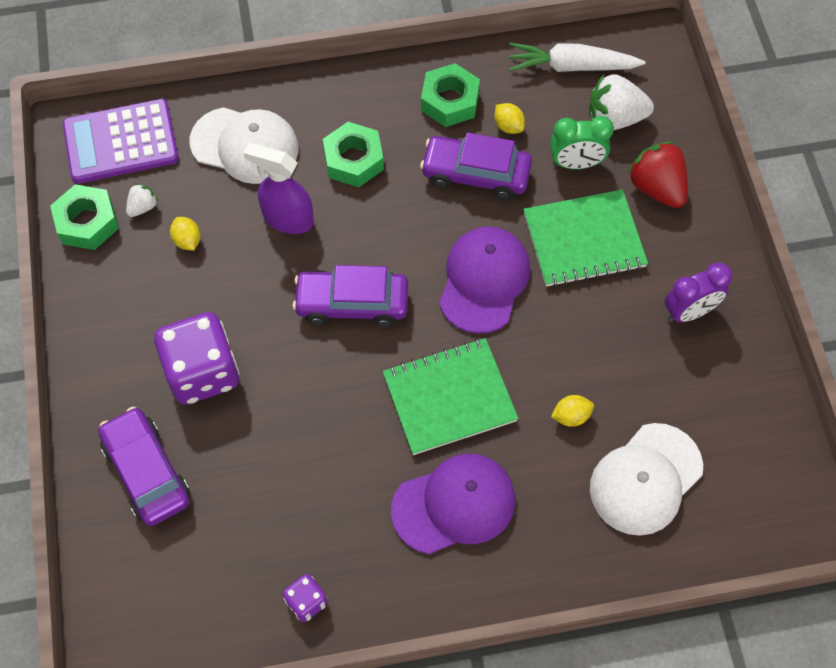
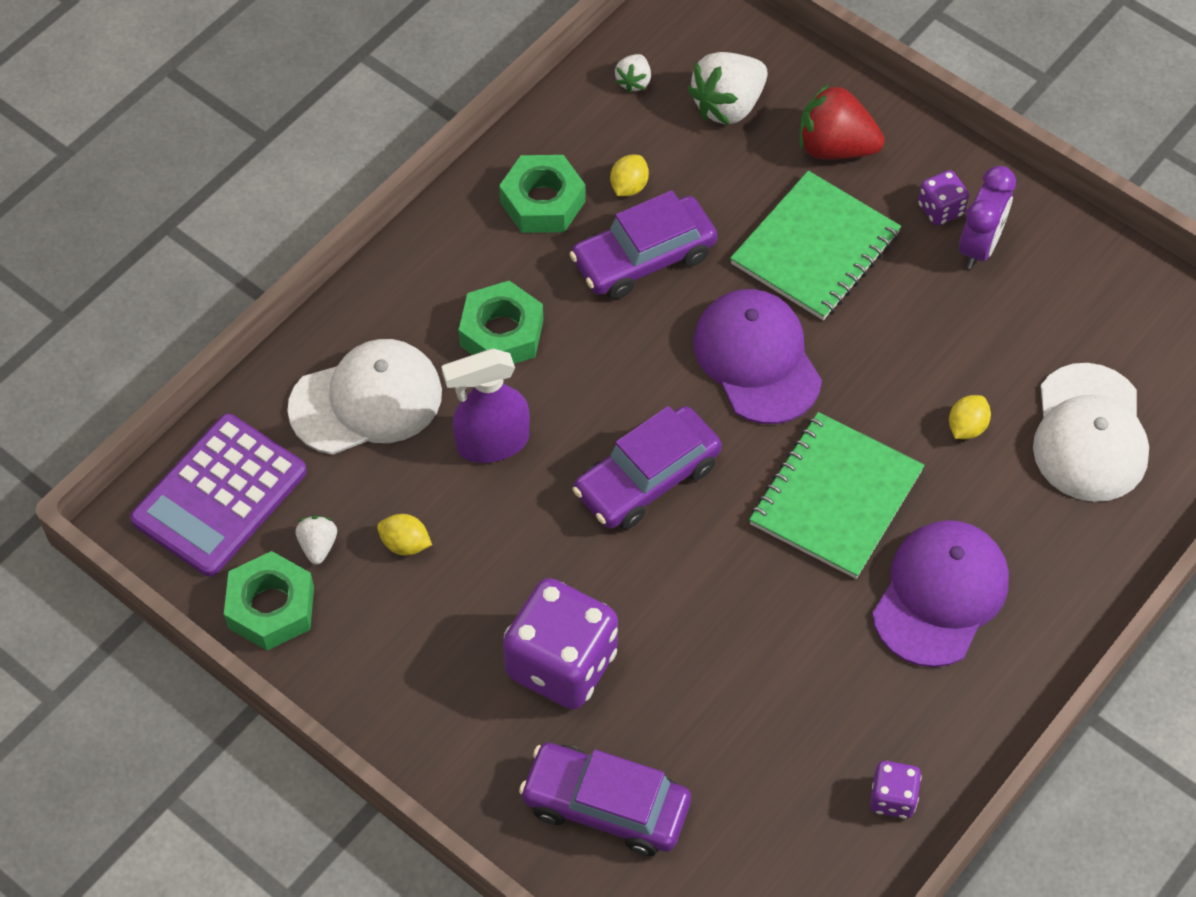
camera: 40 degrees left, 5 degrees down
yellow lemon [494,103,525,134] -> yellow lemon turned 75 degrees counterclockwise [610,155,649,196]
white carrot [509,43,645,72] -> white strawberry [615,54,651,93]
green clock [550,116,614,169] -> none
none -> purple dice [918,170,969,226]

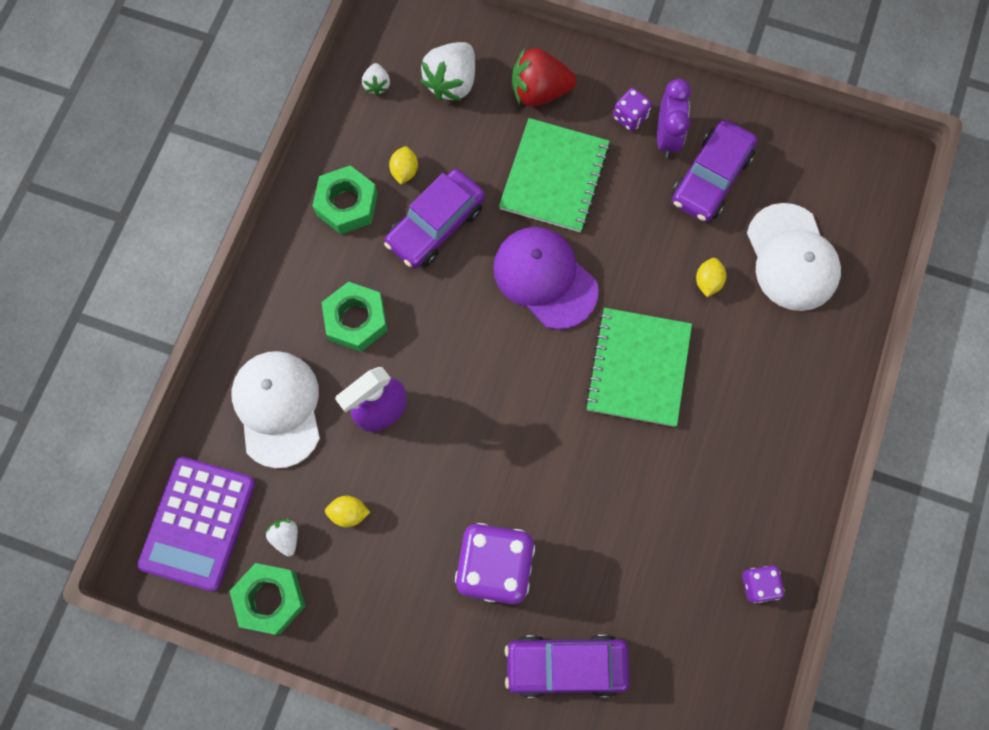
camera: 20 degrees left, 15 degrees up
white cap [287,339,442,455] -> white cap turned 60 degrees counterclockwise [232,351,320,468]
purple car [573,406,722,530] -> purple car moved to [672,119,757,222]
purple cap [872,520,1009,667] -> none

